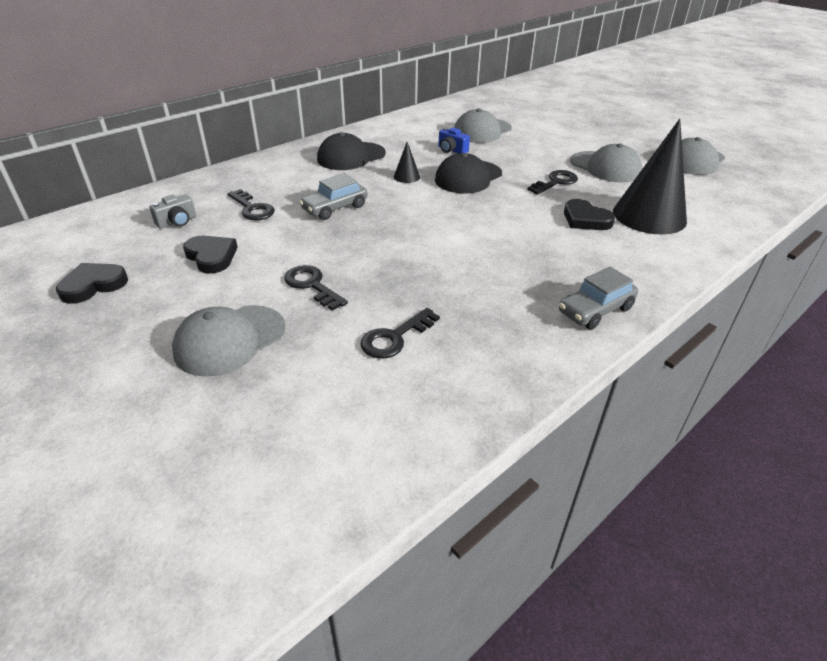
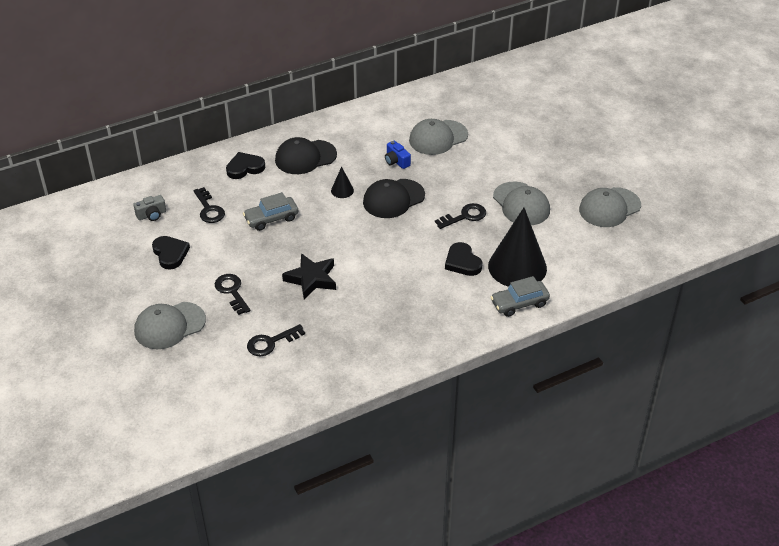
camera: 15 degrees right, 5 degrees up
black heart [56,263,128,304] -> black heart moved to [226,152,265,179]
grey car [559,267,638,330] -> grey car moved to [491,276,550,317]
none -> black star [282,253,336,299]

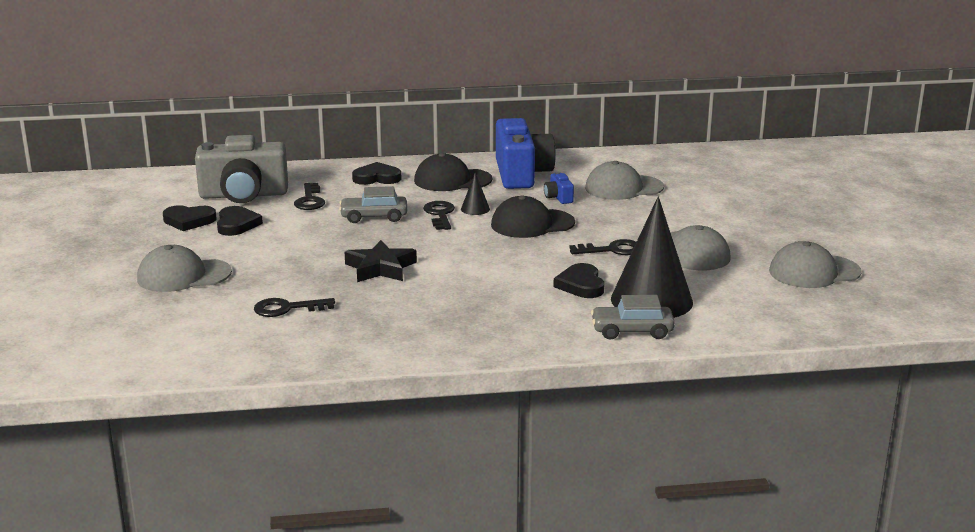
camera: 20 degrees right, 20 degrees down
grey camera [133,195,166,221] -> grey camera [195,135,288,203], size x2.42
black key [215,274,251,315] -> black key moved to [423,201,455,230]
none -> black heart [163,205,216,231]
none -> blue camera [496,118,556,189]

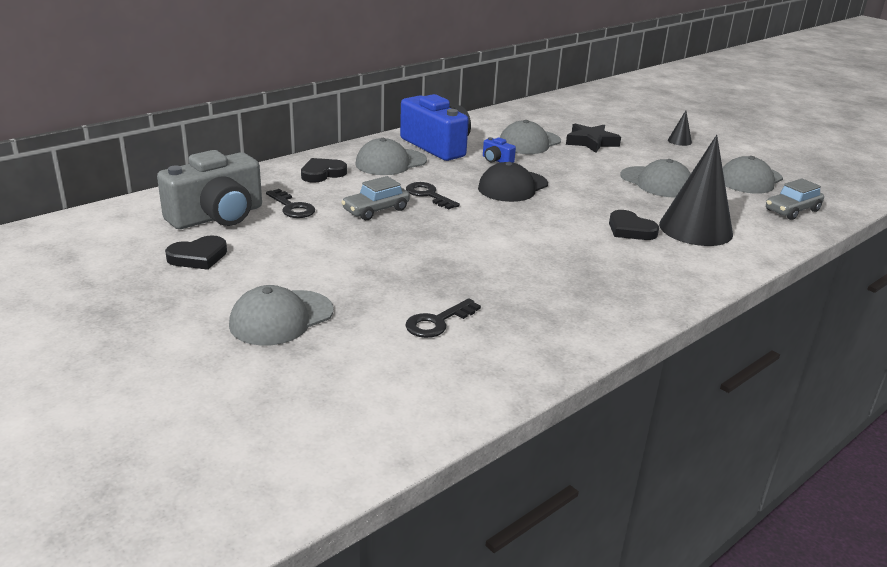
camera: 35 degrees left, 5 degrees up
black heart [217,206,263,236] -> none
black star [344,240,417,282] -> black star moved to [566,123,621,153]
black cap [414,153,492,191] -> grey cap [355,138,427,175]
black cone [461,172,490,215] -> black cone moved to [668,111,692,146]
black key [570,239,636,255] -> none
grey car [591,295,675,340] -> grey car moved to [766,178,824,220]

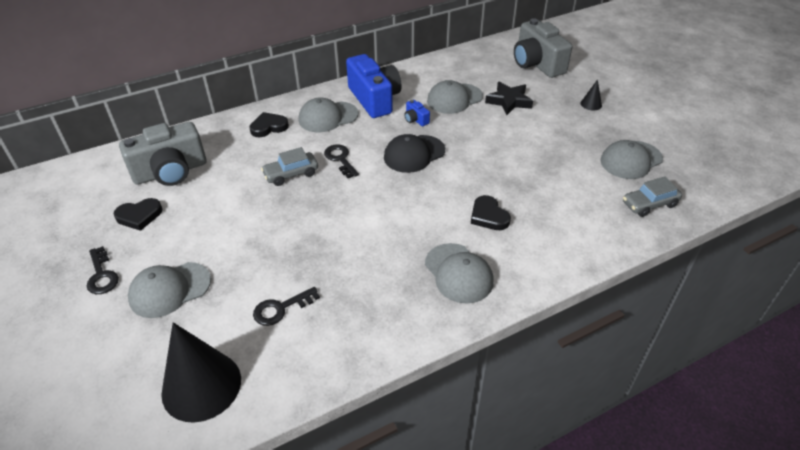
camera: 15 degrees right, 15 degrees up
black key [266,189,315,218] -> black key moved to [87,246,119,294]
grey cap [620,159,691,197] -> grey cap moved to [425,243,494,304]
black cone [659,135,733,246] -> black cone moved to [161,322,241,422]
none -> grey camera [514,18,572,78]

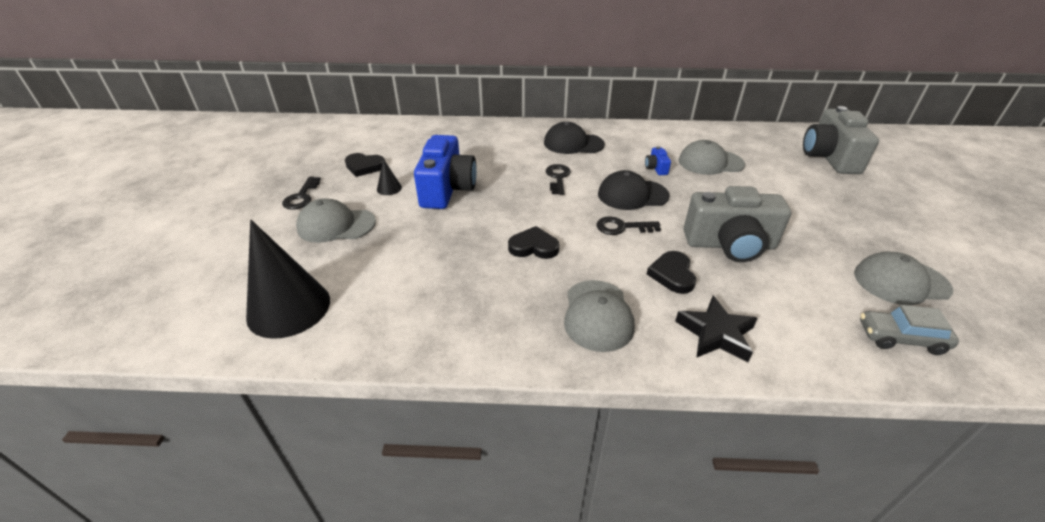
camera: 30 degrees right, 5 degrees down
grey camera [119,122,206,186] -> grey camera moved to [683,186,791,262]
black heart [249,112,289,137] -> black heart moved to [508,226,559,259]
black key [253,287,320,326] -> black key moved to [597,216,661,235]
grey car [261,147,318,186] -> none
grey cap [299,97,358,132] -> black cap [544,122,605,154]
blue camera [346,54,402,118] -> blue camera moved to [414,135,477,209]
black star [485,82,533,115] -> black star moved to [675,296,757,362]
black cone [581,79,602,110] -> black cone moved to [377,159,402,195]

